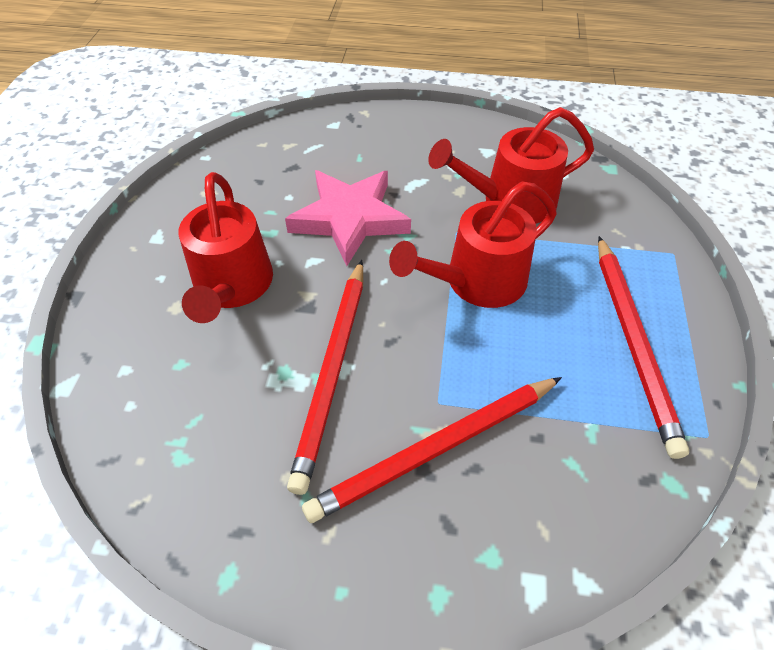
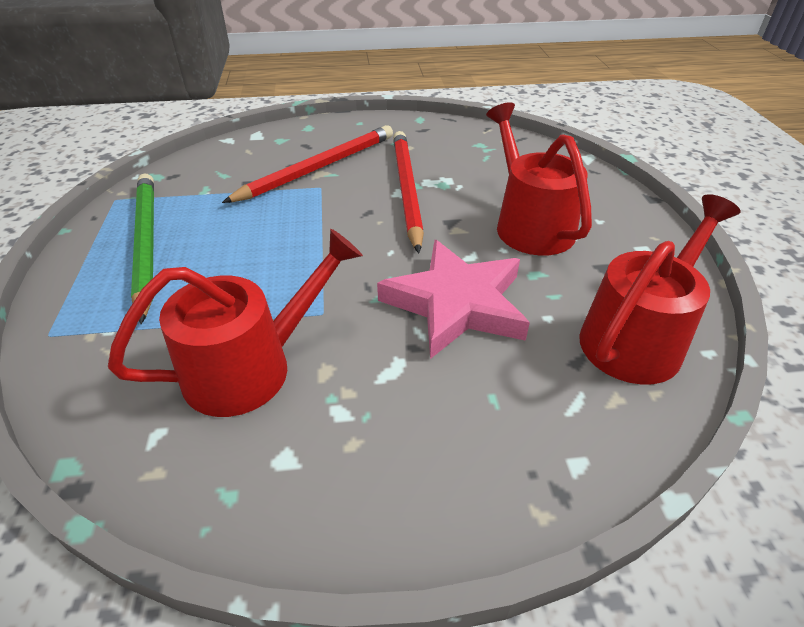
camera: 165 degrees right, 10 degrees down
red watering can [389,182,557,308] -> red watering can moved to [579,194,741,385]
red pencil [598,236,689,459] -> green pencil [131,174,154,324]

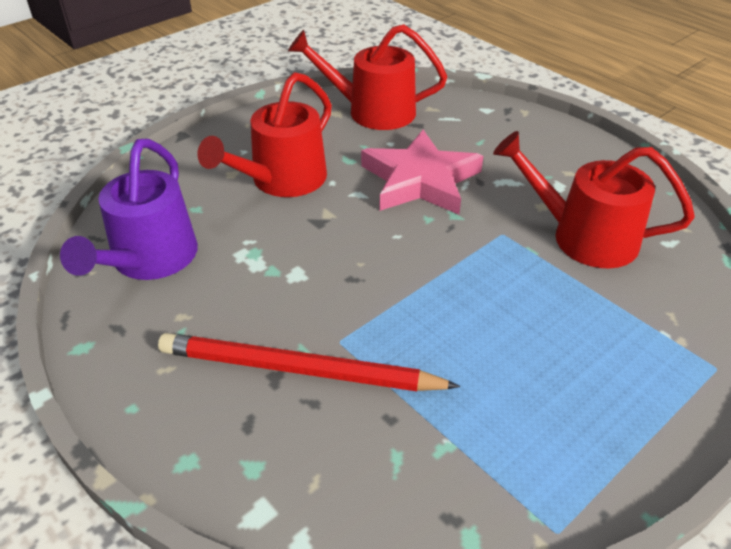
camera: 125 degrees left, 0 degrees up
green pencil [131,174,154,324] -> none
red pencil [393,131,424,253] -> none
none -> purple watering can [60,139,198,280]

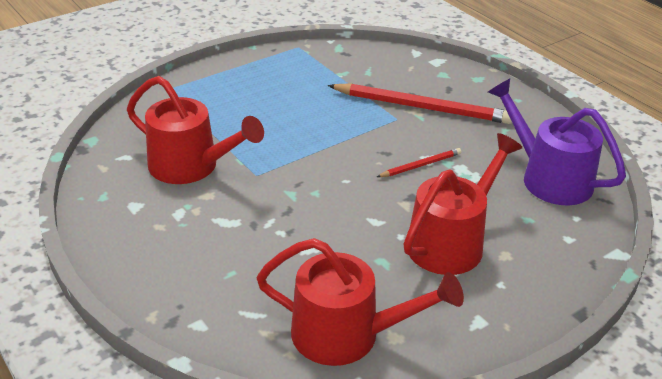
camera: 175 degrees left, 5 degrees down
purple watering can [60,139,198,280] -> purple watering can turned 60 degrees counterclockwise [488,79,626,205]
pink star [361,130,483,215] -> none
none -> red pencil [377,148,461,177]

